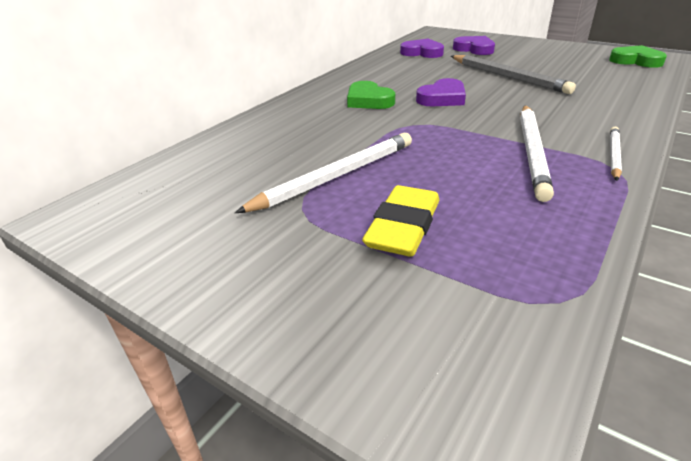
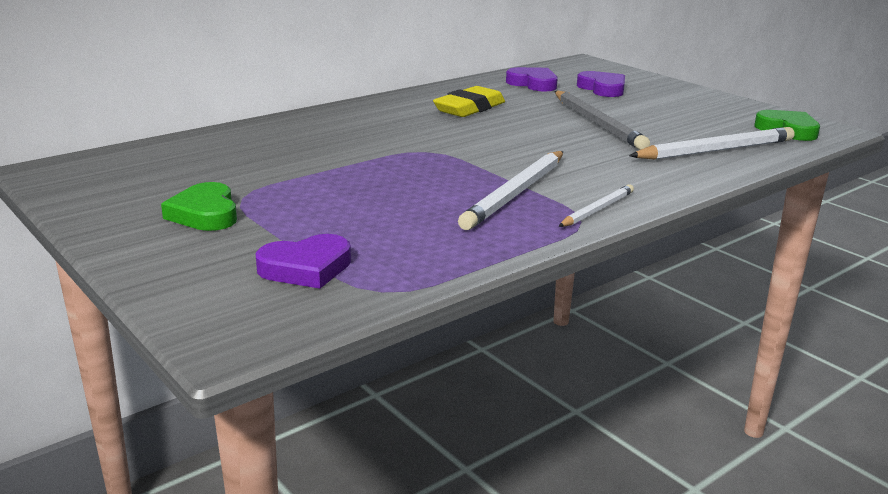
camera: 15 degrees right, 10 degrees down
white pencil [235,133,412,213] -> white pencil moved to [629,127,795,160]
green heart [347,81,395,109] -> green heart moved to [161,182,237,231]
yellow eraser [362,185,439,257] -> yellow eraser moved to [433,86,505,117]
purple heart [416,78,466,106] -> purple heart moved to [255,234,351,289]

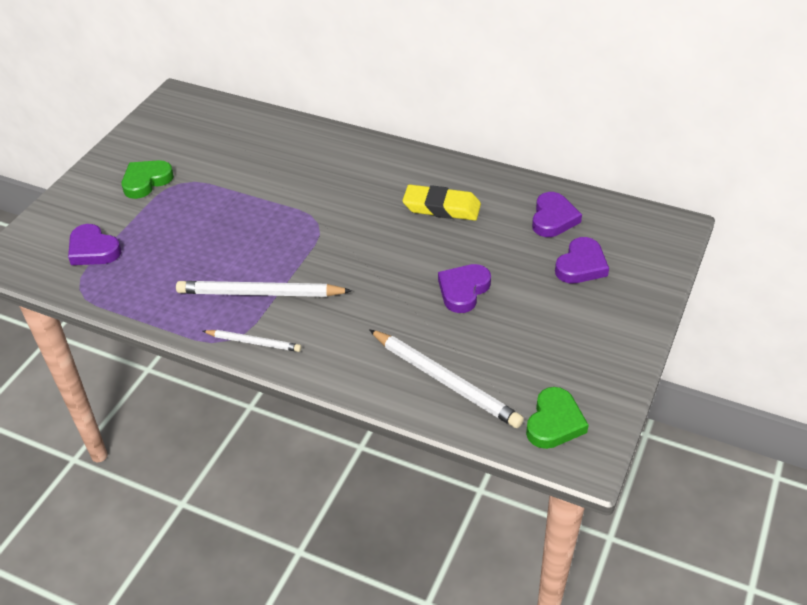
camera: 65 degrees right, 20 degrees up
grey pencil [554,91,650,150] -> purple heart [438,264,491,313]

